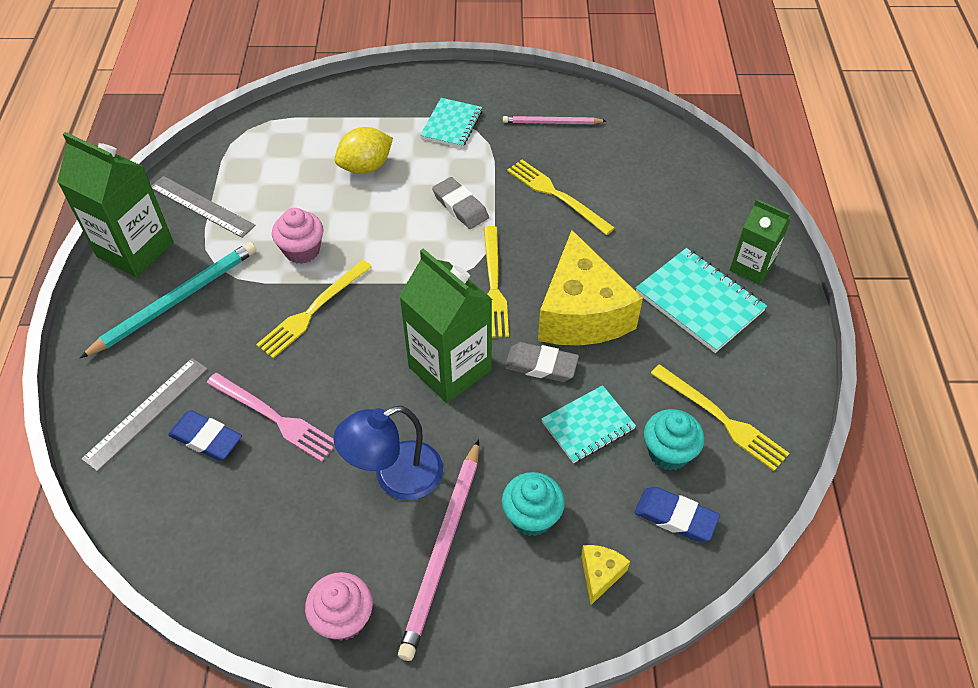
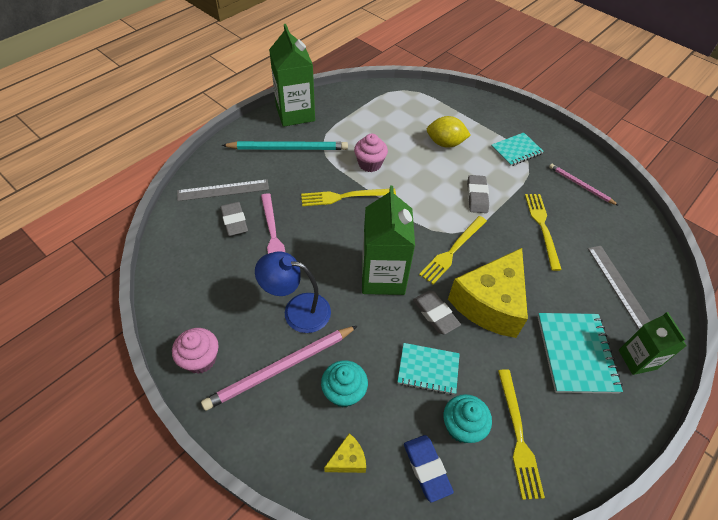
camera: 40 degrees right, 0 degrees up
grey ruler [151,176,256,238] -> grey ruler moved to [588,246,650,329]
blue eraser [168,410,242,461] -> grey eraser [220,202,248,236]

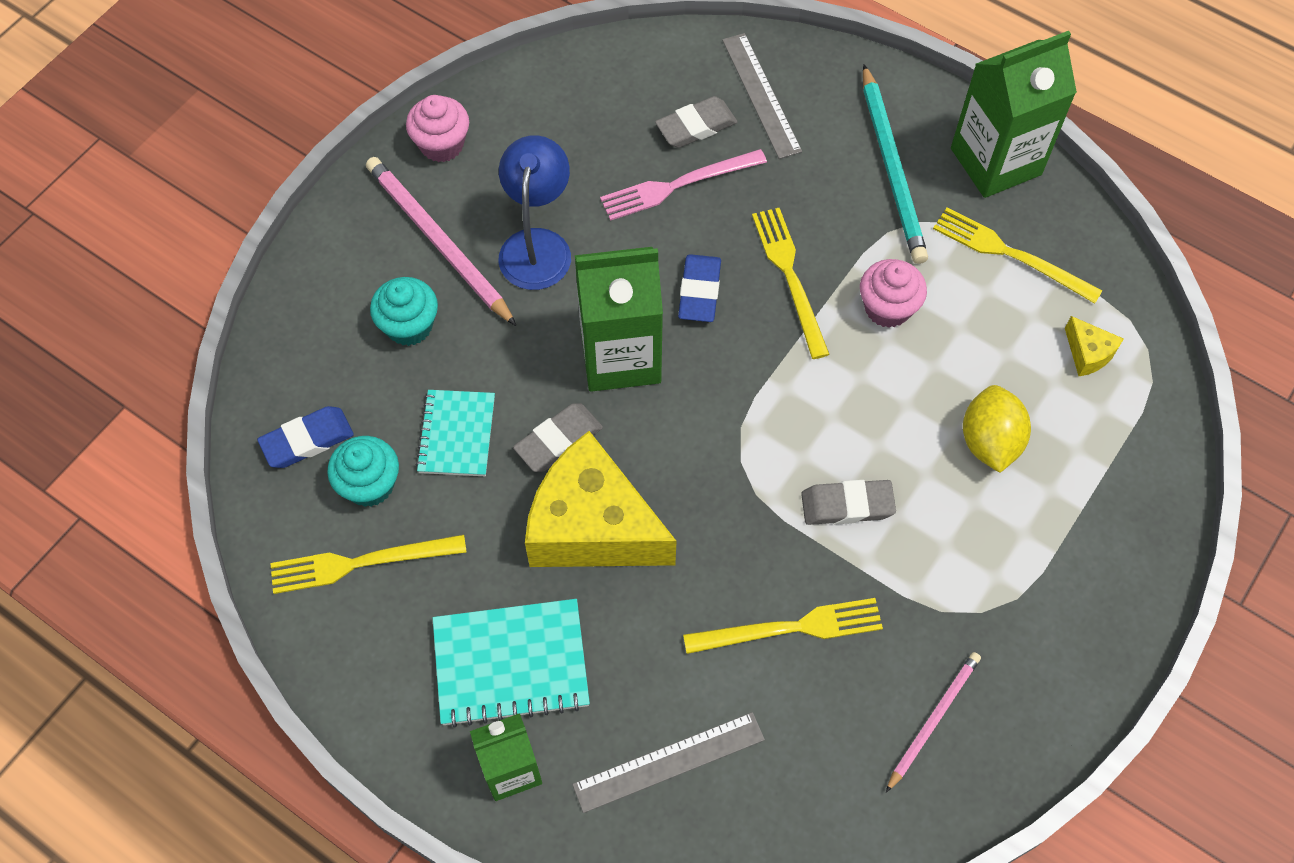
camera: 85 degrees right, 10 degrees up
yellow cheese [324,433,366,473] -> yellow cheese moved to [1065,316,1124,376]
yellow fork [419,216,487,284] -> yellow fork moved to [933,207,1103,304]
turquoise notebook [491,132,544,166] -> none
none -> blue eraser [678,254,721,322]

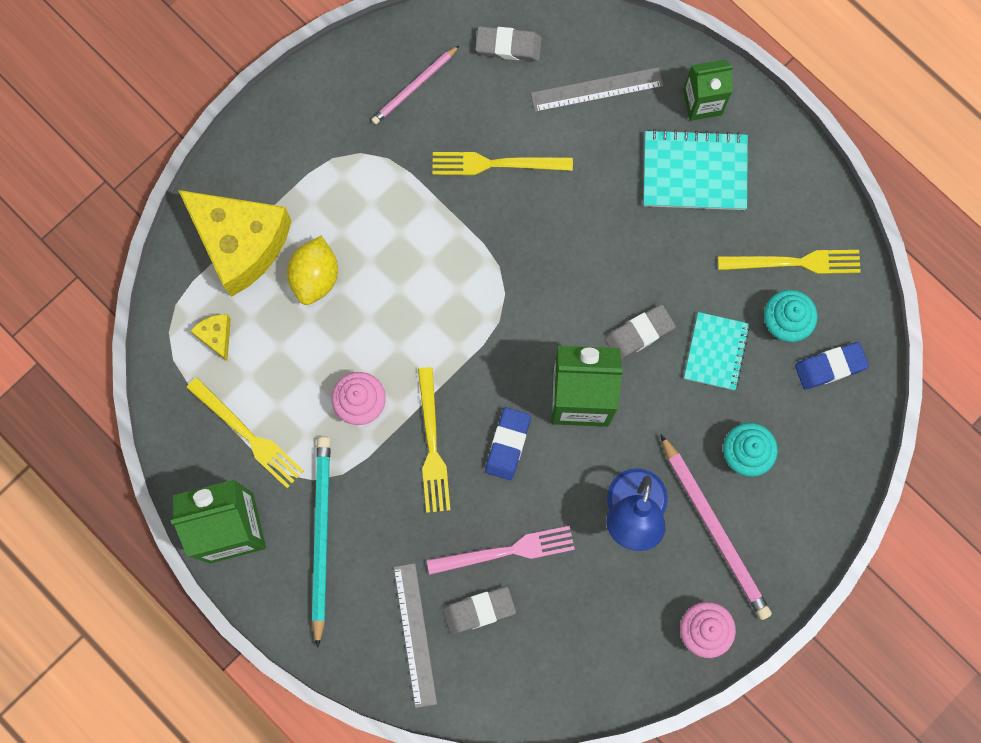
camera: 170 degrees left, 15 degrees up
yellow cheese [525,431,677,567] -> yellow cheese moved to [178,190,292,297]
grey eraser [801,480,896,525] -> grey eraser moved to [475,26,542,61]

